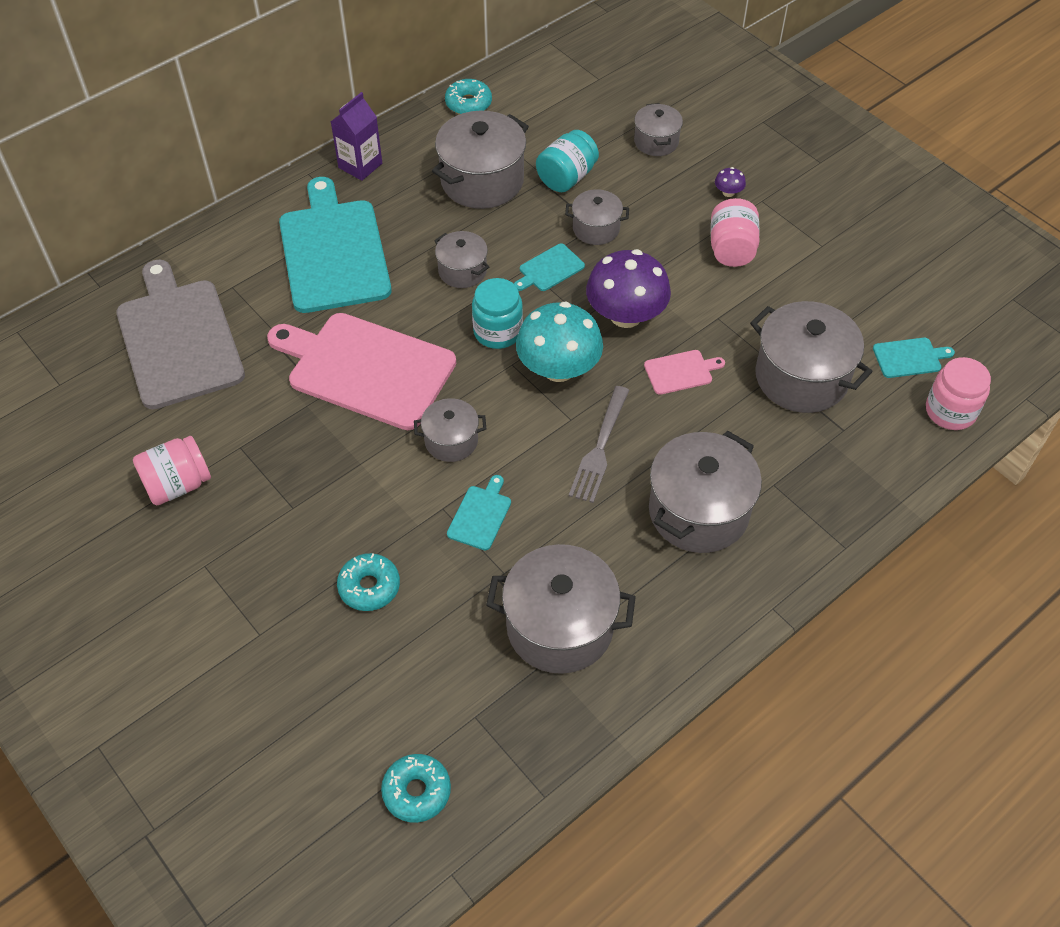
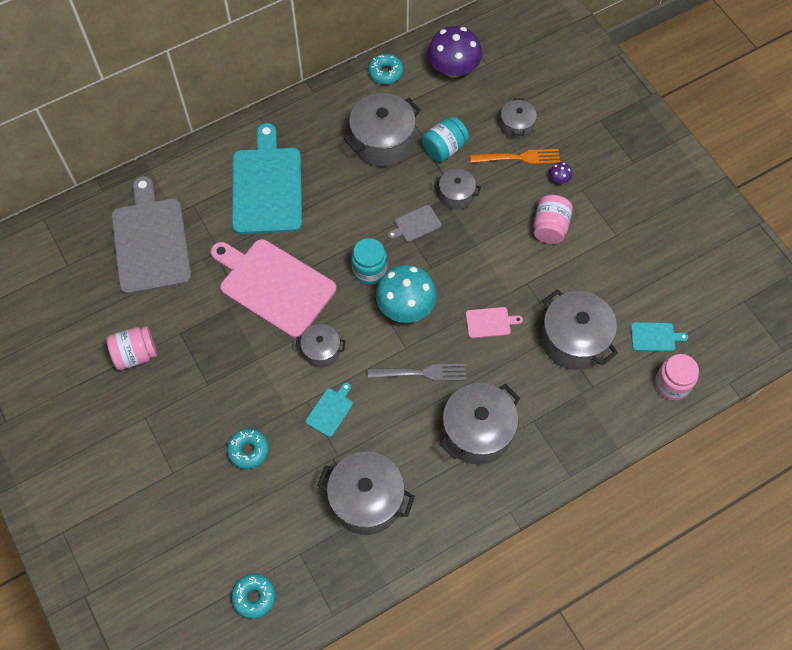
camera: 10 degrees right, 10 degrees up
purple carton [331,92,382,181] -> none
grey pot [434,231,489,288] -> none
turquoise cutting board [514,243,585,291] -> grey cutting board [388,205,442,242]
grey fork [569,386,629,503] -> grey fork turned 120 degrees counterclockwise [368,364,466,381]
purple mushroom [586,249,671,328] -> purple mushroom moved to [427,26,482,77]
none -> orange fork [470,149,560,164]

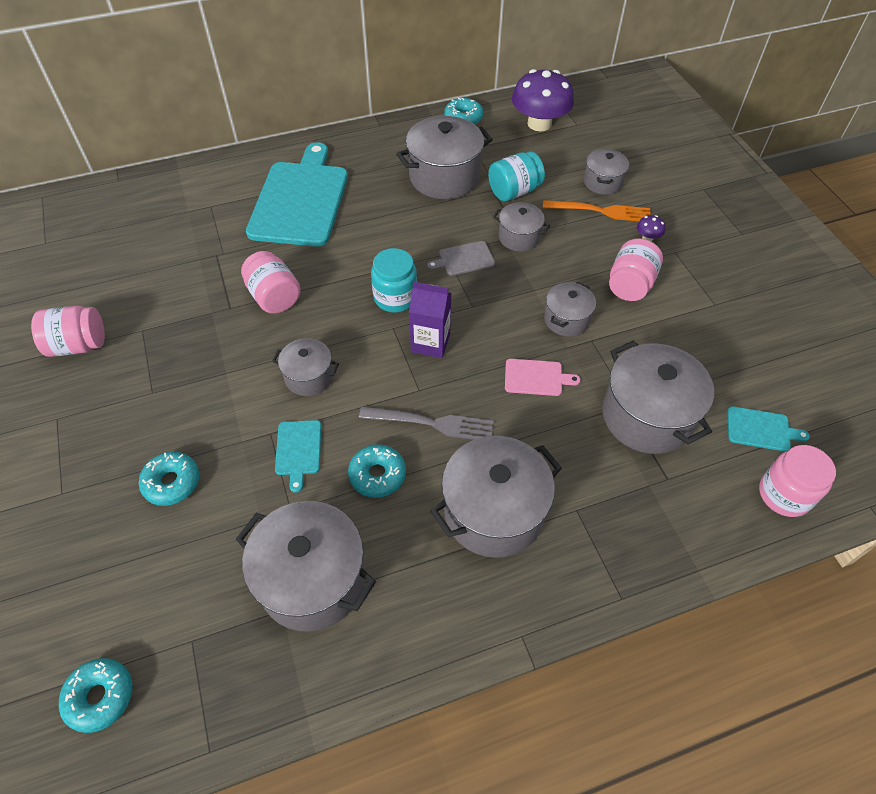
camera: 10 degrees right, 10 degrees down
grey cutting board [111,176,192,295] -> none
pink cutting board [210,239,336,338] -> pink jar [241,251,301,314]
turquoise cutting board [306,383,353,437] -> turquoise cutting board turned 135 degrees clockwise [275,420,321,493]
turquoise mushroom [376,265,437,323] -> purple carton [409,282,452,358]
none -> turquoise donut [348,444,406,498]
none -> grey pot [544,282,596,336]

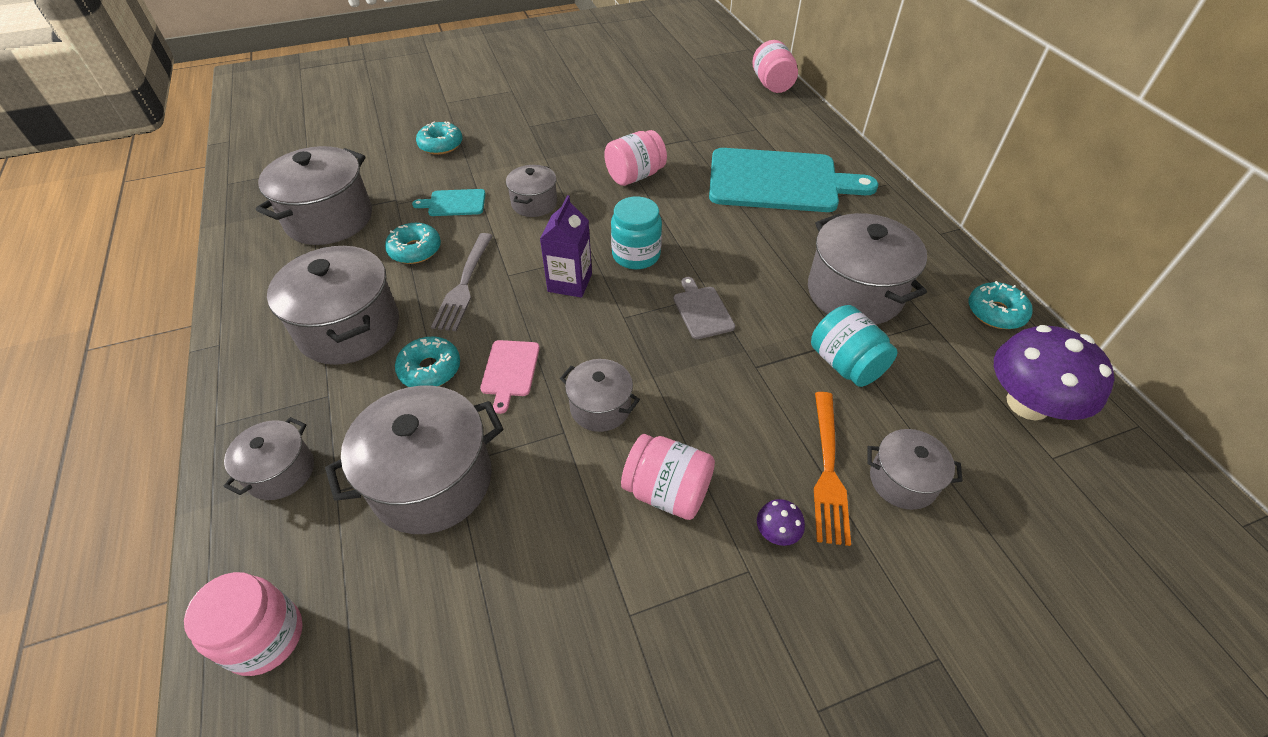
camera: 90 degrees right, 5 degrees down
pink jar [31,306,105,357] -> pink jar moved to [752,40,798,93]
turquoise donut [59,658,133,733] -> turquoise donut moved to [395,336,460,387]
grey pot [493,202,550,251] -> grey pot moved to [224,417,314,500]
turquoise cutting board [727,406,810,451] -> none

